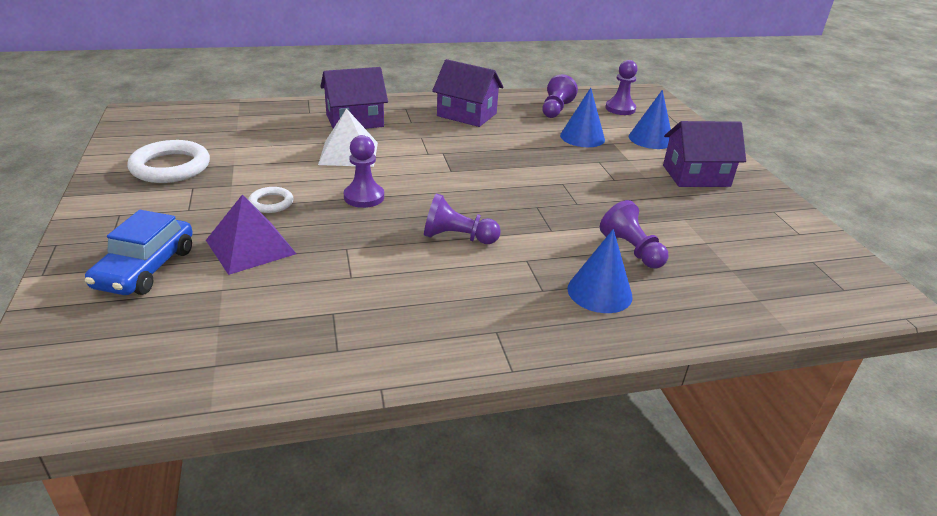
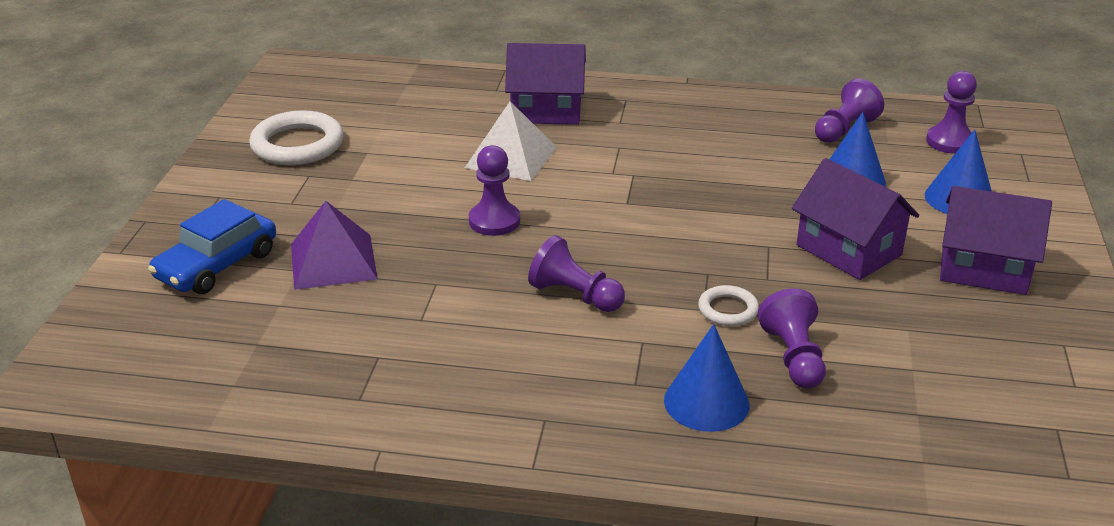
camera: 25 degrees right, 0 degrees up
white ring [248,187,293,213] -> white ring moved to [698,285,759,326]
purple house [432,59,504,127] -> purple house moved to [792,158,919,280]

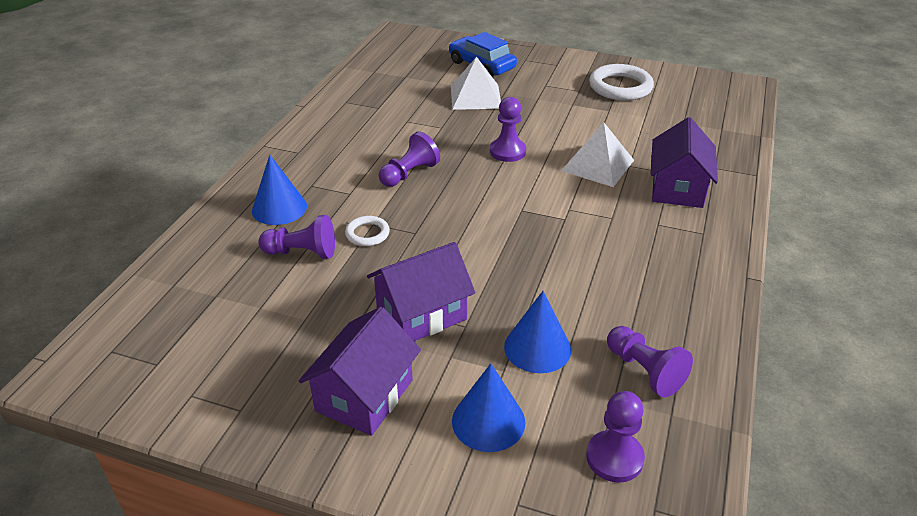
camera: 100 degrees right, 5 degrees up
purple pyramid [291,201,378,290] -> white pyramid [451,57,501,110]

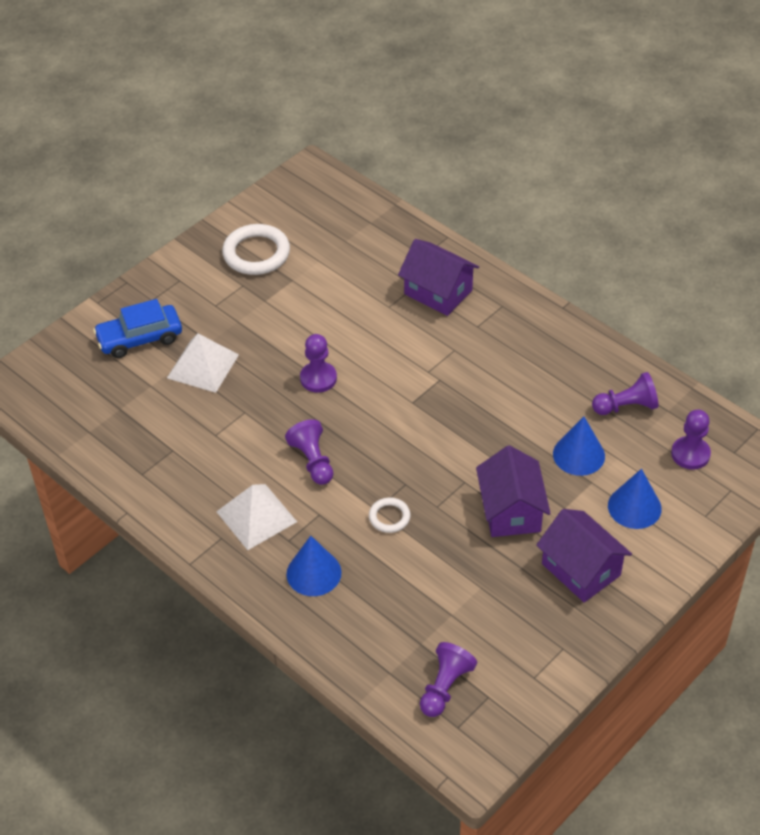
camera: 65 degrees left, 10 degrees up
purple pawn [258,215,335,259] -> purple pawn moved to [420,642,477,717]
white pyramid [561,122,634,187] -> white pyramid moved to [216,484,297,550]

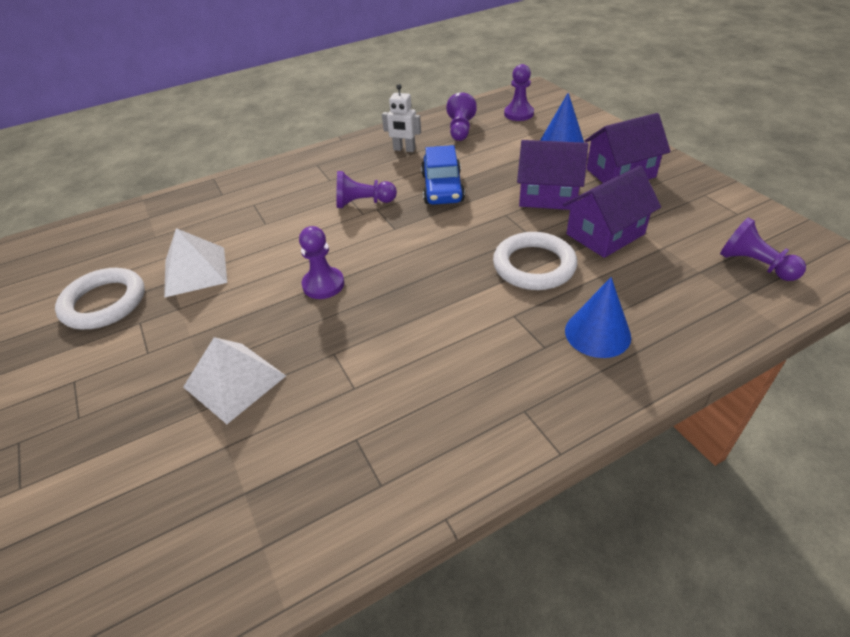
camera: 70 degrees left, 5 degrees down
blue car [93,299,182,358] -> blue car moved to [421,145,465,205]
white pyramid [216,484,297,550] -> white pyramid moved to [164,228,227,298]
purple pawn [285,419,333,485] -> purple pawn moved to [337,171,397,208]
white ring [369,498,411,533] -> white ring [493,232,577,290], size x1.87
purple house [398,239,479,316] -> purple house moved to [563,166,661,258]
blue cone [553,416,605,476] -> none
none -> white robot [382,84,421,152]

